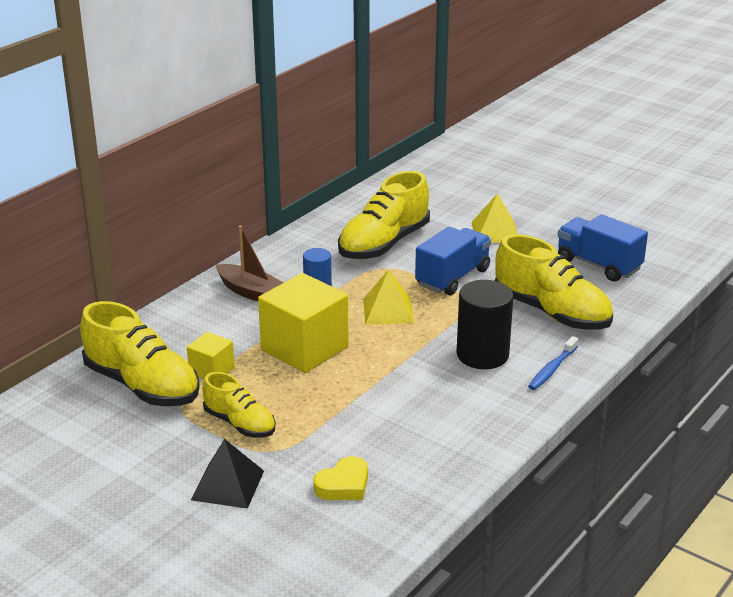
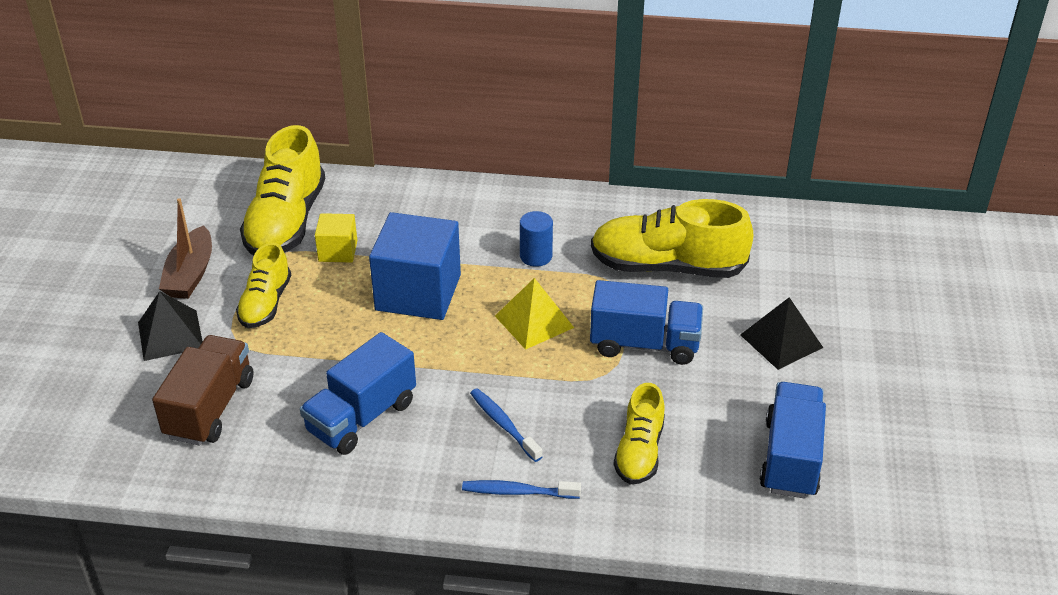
camera: 60 degrees right, 10 degrees up
brown boat [216,225,283,301] -> brown boat moved to [159,198,212,299]
yellow cube [258,273,349,373] -> blue cube [369,212,461,320]
yellow heart [313,456,368,500] -> brown truck [152,335,253,445]
black cylinder [457,280,514,369] -> blue toothbrush [470,388,543,462]
yellow pyramid [471,193,517,243] -> black pyramid [740,297,823,370]
yellow shoe [495,234,613,330] -> yellow shoe [614,383,665,484], size x0.58
none -> blue truck [300,332,416,455]

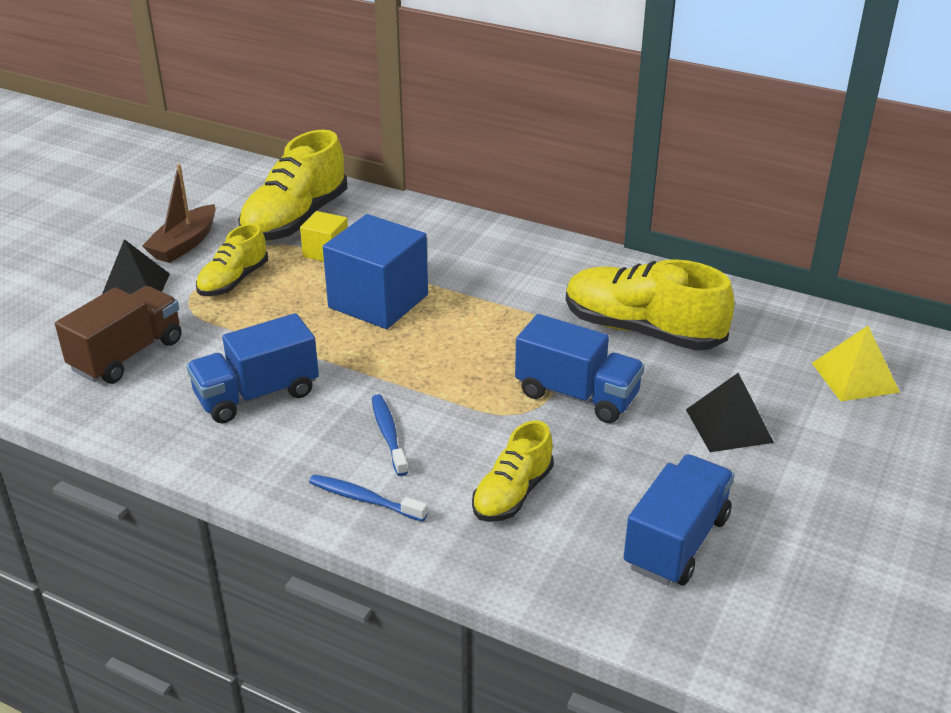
camera: 20 degrees right, 5 degrees down
yellow pyramid [495,278,574,350] -> yellow pyramid moved to [812,326,900,401]
blue cylinder [520,211,553,267] -> none

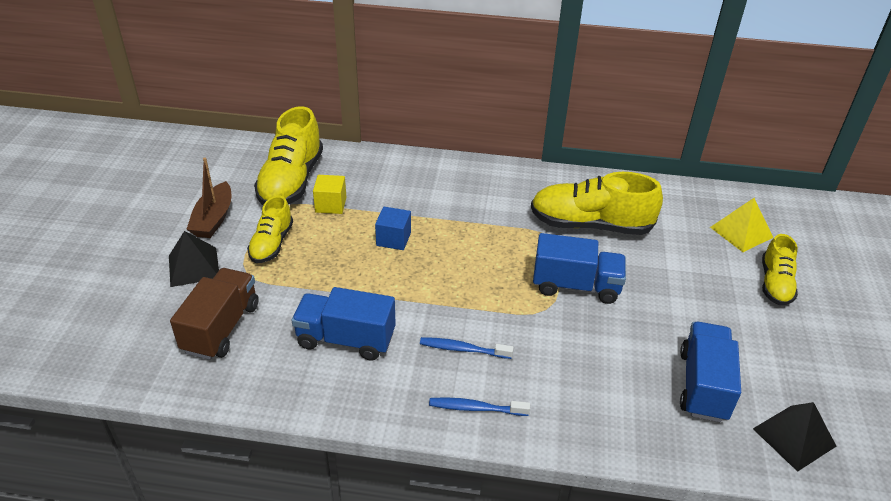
camera: 20 degrees left, 5 degrees up
blue truck [187,313,319,424] -> blue truck turned 60 degrees clockwise [291,287,396,360]
blue cube [323,214,428,329] -> blue cube [375,207,411,250], size x0.51
blue toothbrush [372,394,408,476] -> blue toothbrush turned 45 degrees counterclockwise [420,337,514,359]
yellow shoe [472,420,554,522] -> yellow shoe moved to [762,234,798,305]
black pyramid [686,373,774,452] -> black pyramid moved to [753,402,836,472]

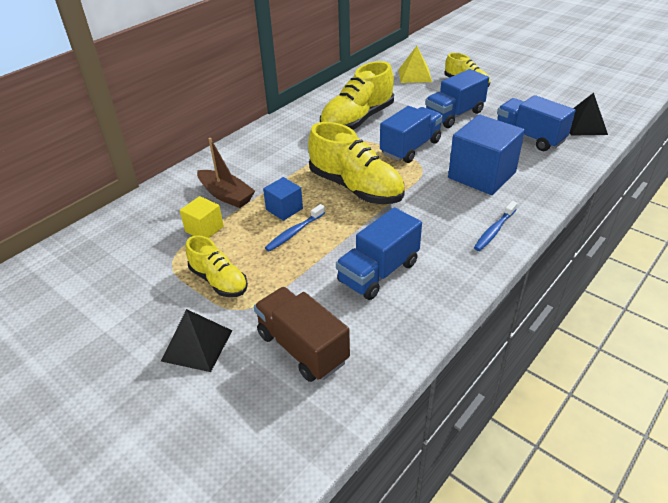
camera: 55 degrees left, 0 degrees up
brown boat [186,158,231,238] -> brown boat moved to [197,138,255,208]
yellow shoe [254,106,323,205] -> yellow shoe moved to [308,122,405,204]
blue toothbrush [420,337,514,359] -> blue toothbrush moved to [265,204,325,252]
none -> blue truck [425,69,489,128]
none -> blue cube [448,114,525,195]

